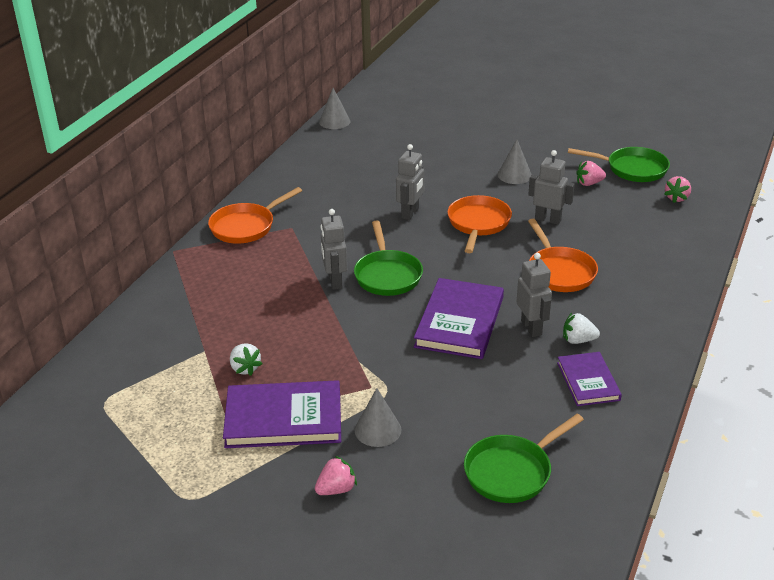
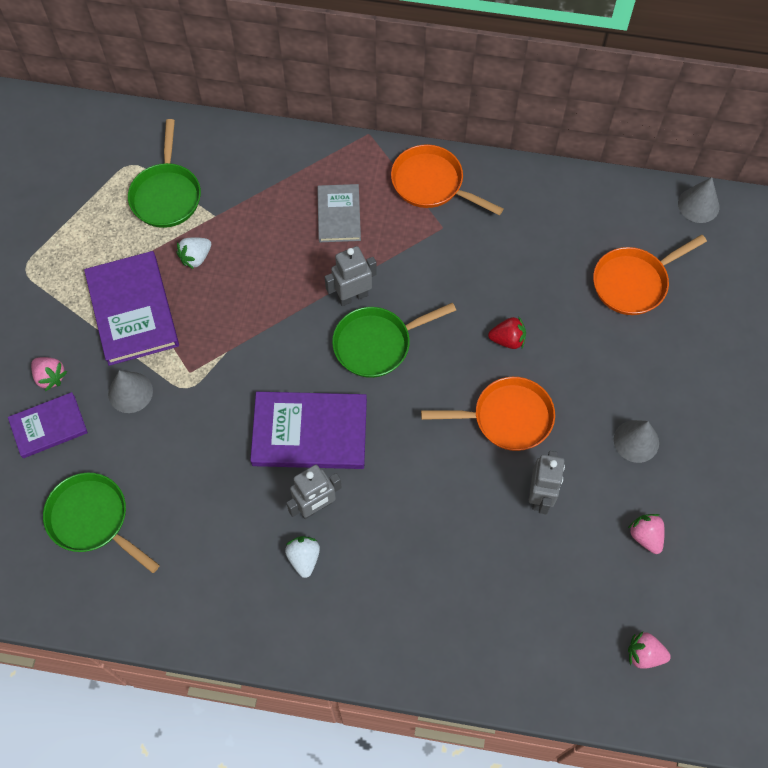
camera: 75 degrees right, 30 degrees up
grey robot [396,144,424,220] -> red strawberry [488,316,526,349]
orange pan [528,219,598,292] -> orange pan moved to [593,235,707,315]
purple book [557,352,622,406] -> purple book moved to [8,392,88,458]
green pan [568,147,670,182] -> green pan moved to [128,119,201,228]
none -> grey book [317,184,361,242]

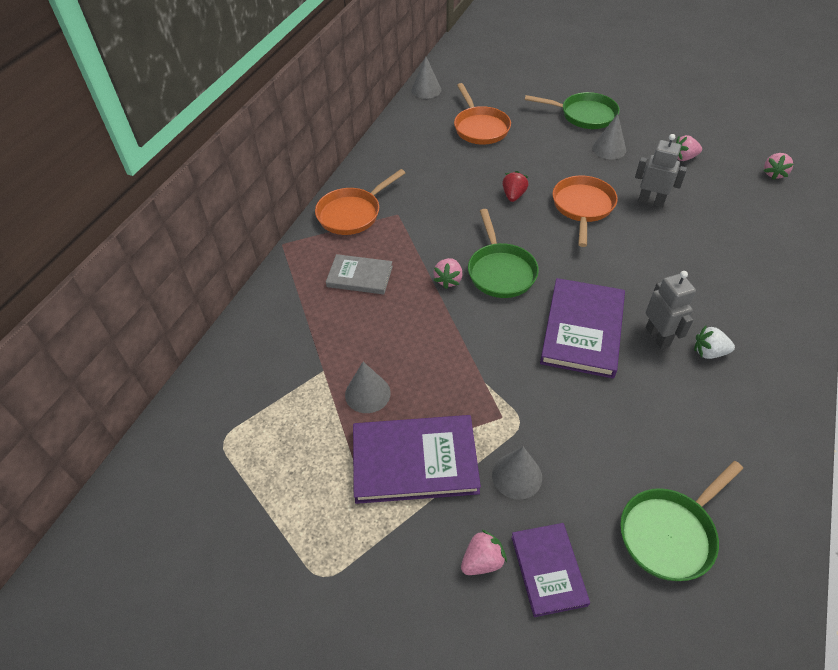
camera: 75 degrees left, 15 degrees down
green pan [128,119,201,228] -> green pan moved to [525,92,620,129]
white strawberry [177,237,211,269] -> grey cone [345,362,391,413]
grey robot [325,246,377,306] -> pink strawberry [433,258,463,289]

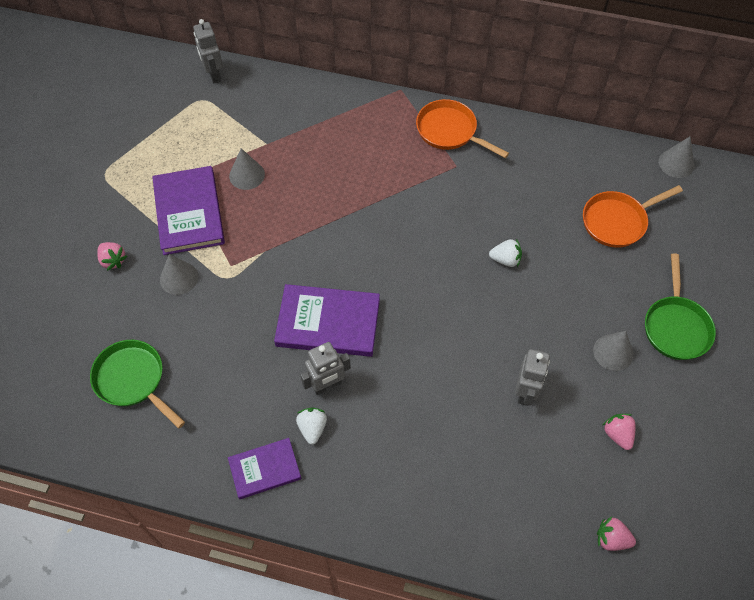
camera: 80 degrees right, 10 degrees up
grey book [326,254,393,294] -> none
pink strawberry [433,258,463,289] -> none
green pan [468,209,539,298] -> none
red strawberry [502,171,529,202] -> white strawberry [489,239,522,267]
purple book [511,523,590,617] -> purple book moved to [228,438,301,499]
orange pan [553,175,618,247] -> none
none -> grey robot [193,19,223,84]

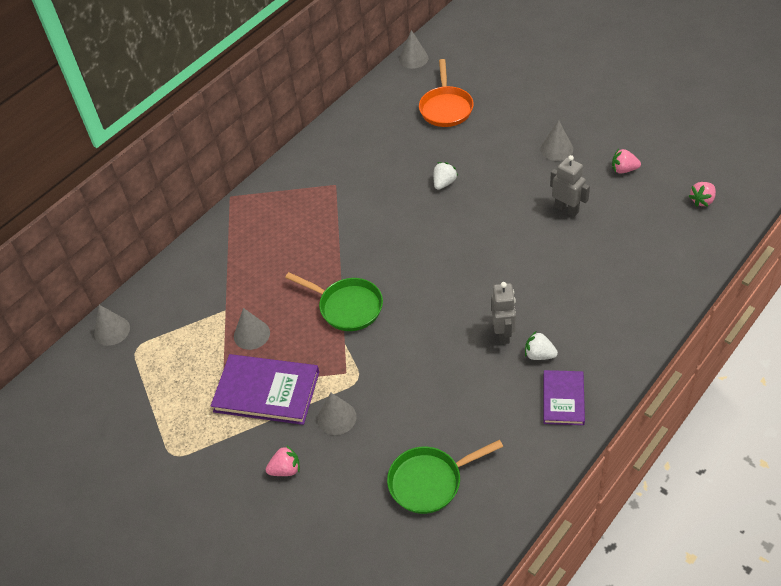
camera: 60 degrees left, 10 degrees down
grey robot [193,19,223,84] -> grey cone [94,305,130,346]
purple book [274,284,380,357] -> none
orange pan [416,99,509,158] -> none
green pan [645,253,716,360] -> green pan moved to [285,272,383,331]

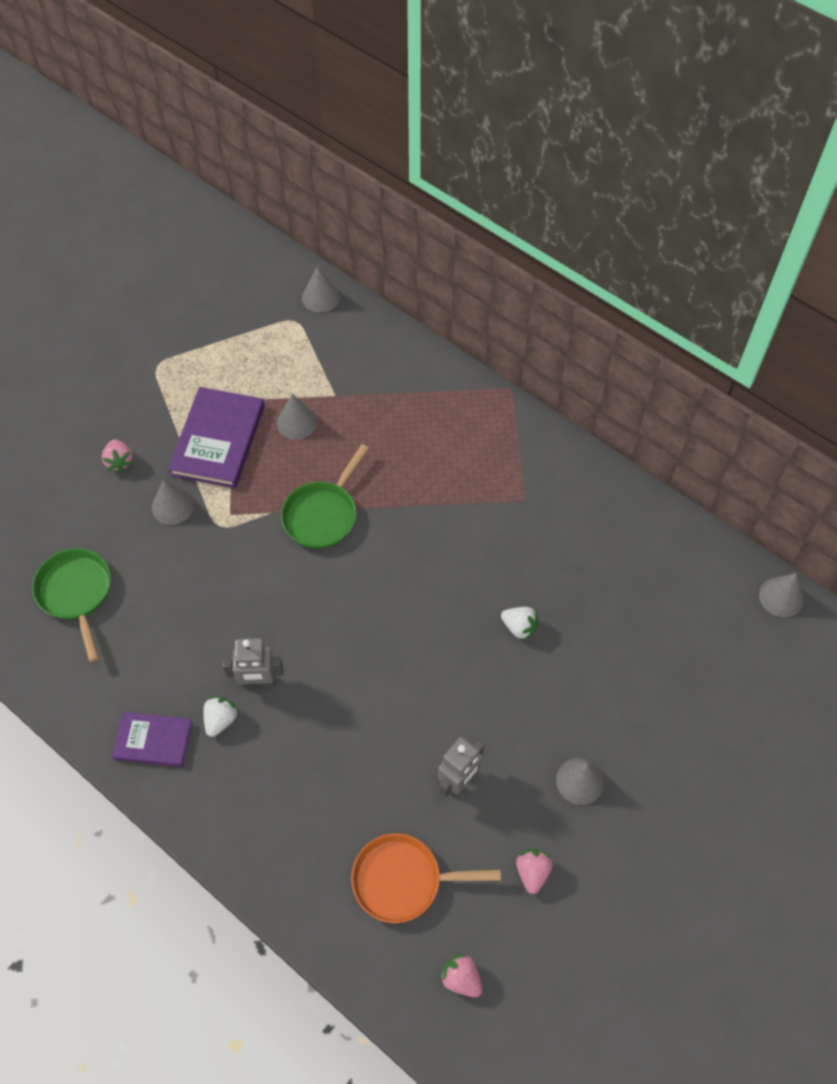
camera: 85 degrees right, 10 degrees up
orange pan [419,59,474,127] -> orange pan moved to [351,833,501,923]

